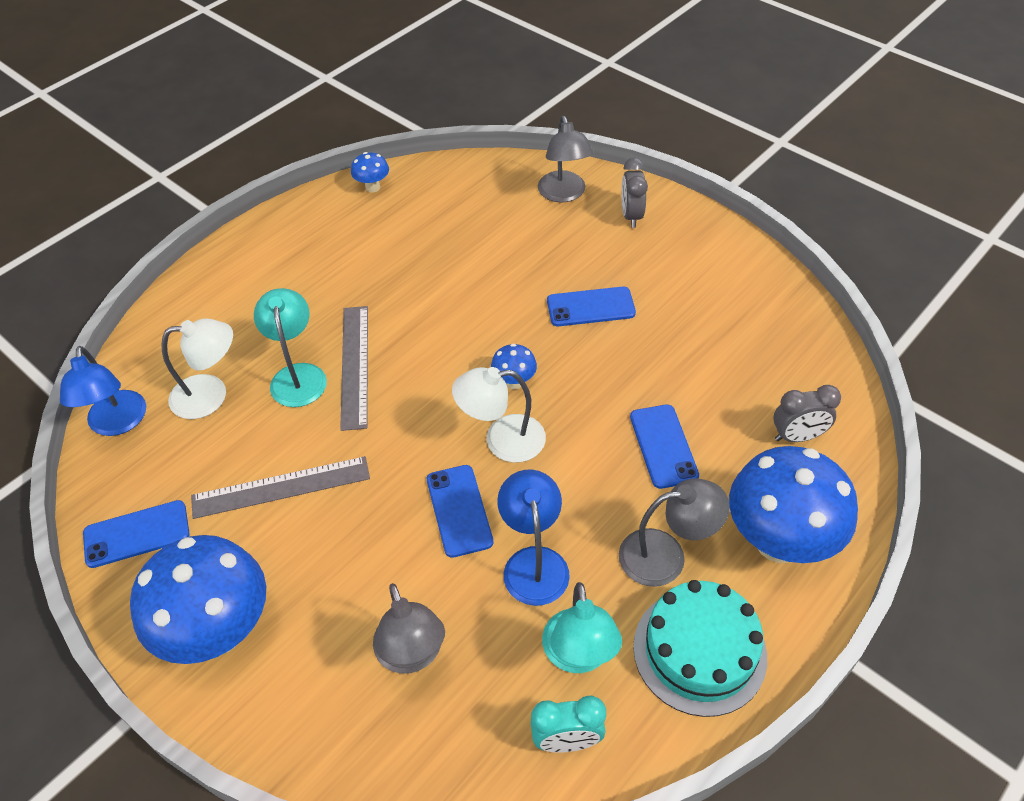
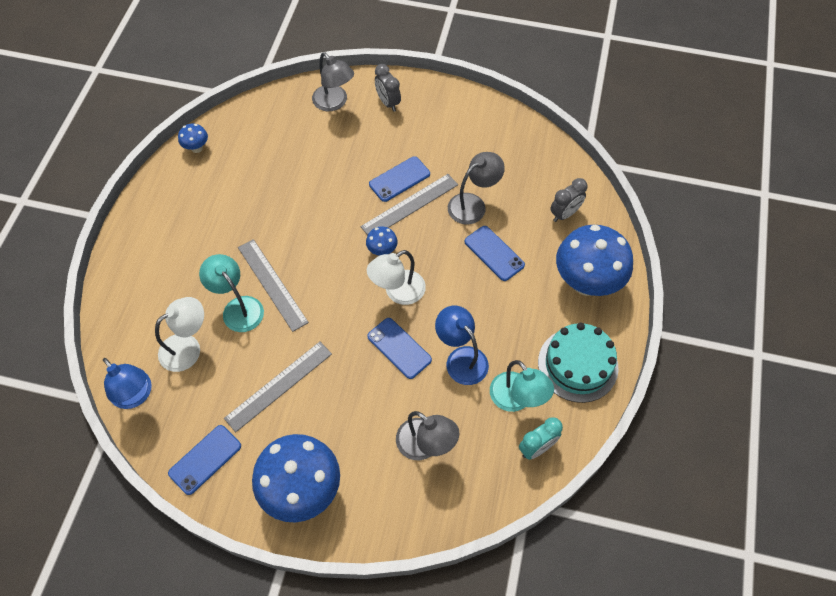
camera: 30 degrees left, 10 degrees up
grey lamp [619,478,730,587] -> grey lamp moved to [448,152,505,224]
none -> grey ruler [360,174,458,235]

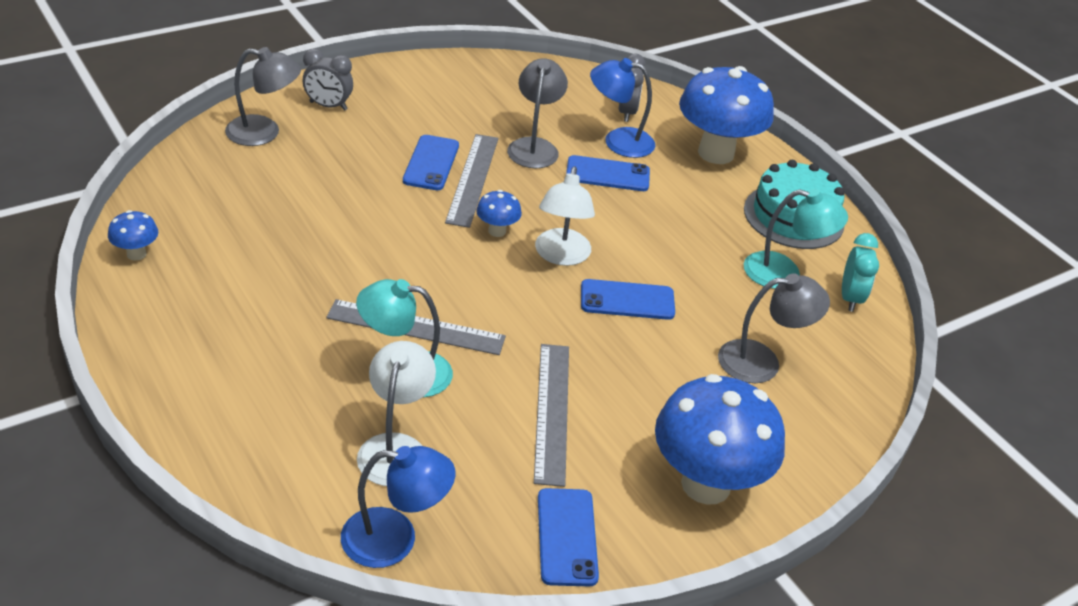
camera: 50 degrees left, 20 degrees down
blue lamp [435,306,489,385] -> blue lamp moved to [590,58,655,158]

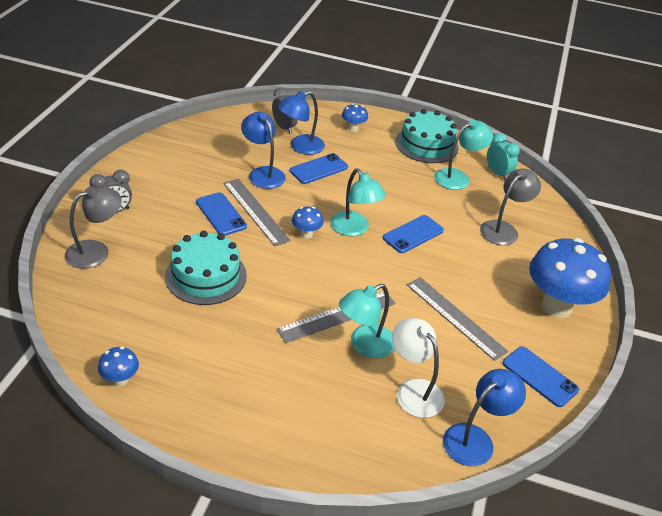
camera: 40 degrees left, 0 degrees up
grey lamp [507,58,568,168] -> blue lamp [241,112,286,189]
white lamp [535,167,595,266] -> turquoise lamp [330,169,386,236]
blue mushroom [679,66,774,164] -> blue mushroom [342,103,368,132], size x0.43
none -> turquoise cake [165,231,247,305]

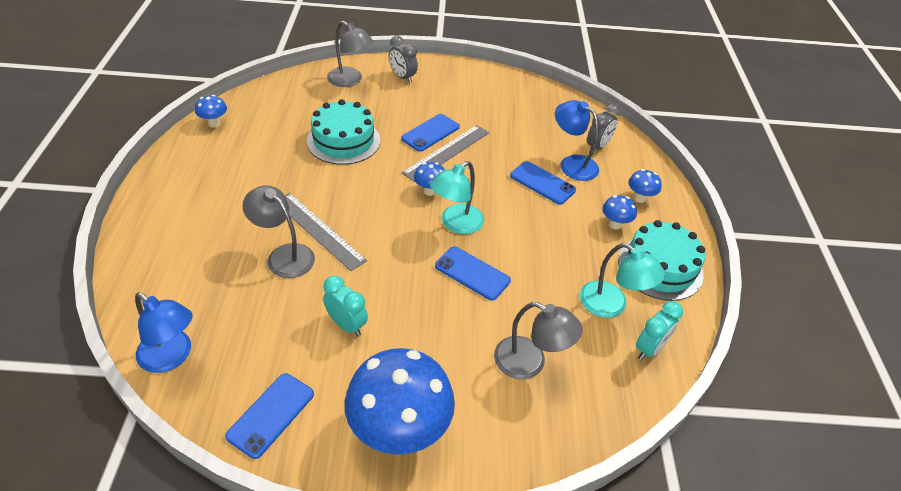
camera: 75 degrees right, 5 degrees up
blue lamp [241,112,286,189] -> none
turquoise lamp [339,284,395,358] -> grey lamp [243,185,315,278]
white lamp [392,318,445,418] -> none
grey ruler [407,277,508,361] -> turquoise clock [323,276,368,336]
none -> blue mushroom [602,195,637,230]

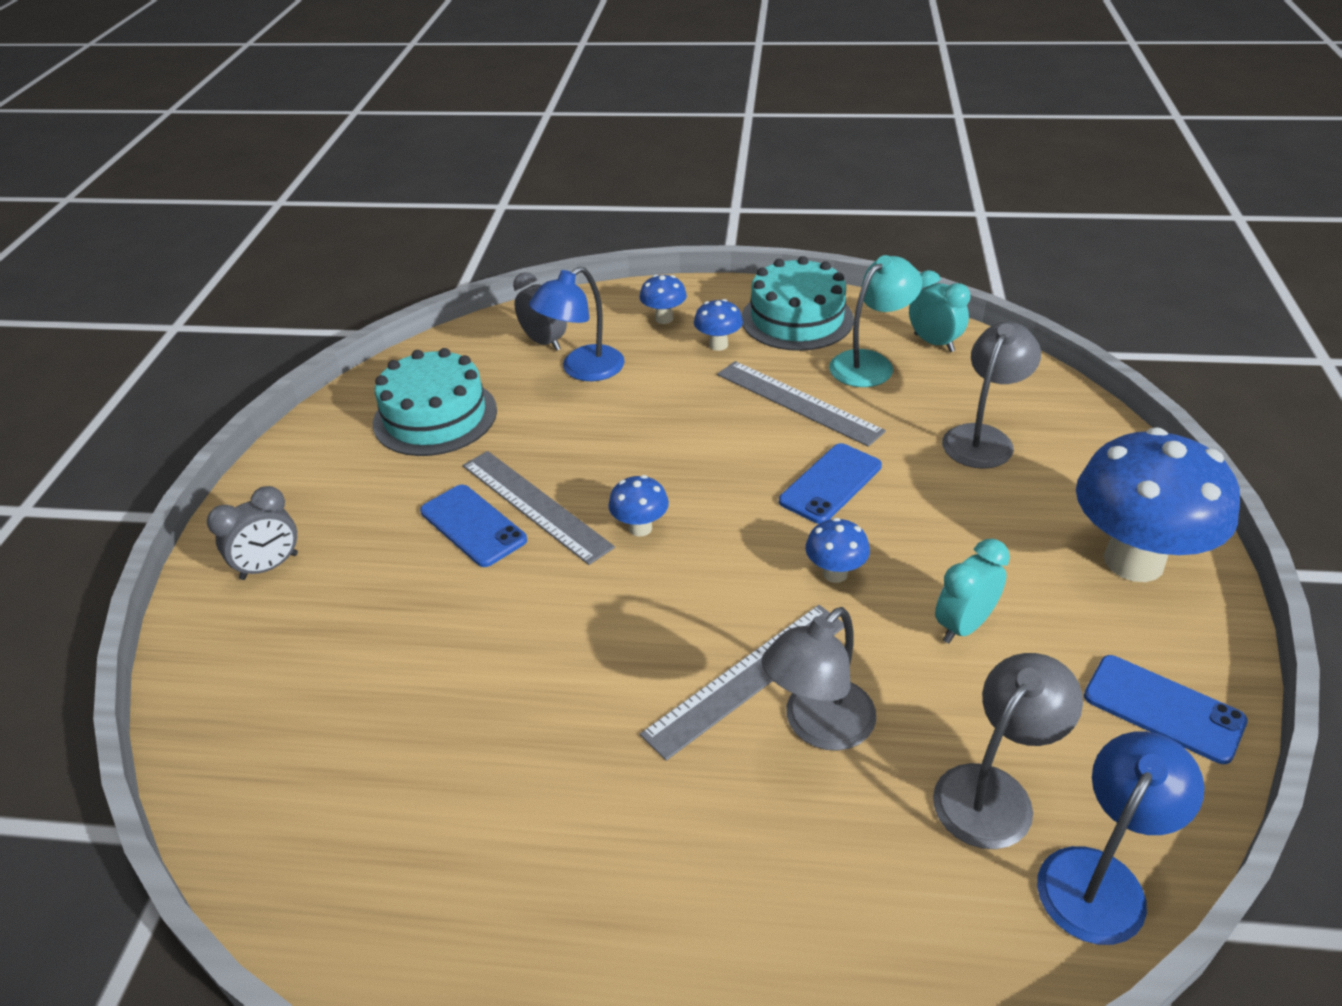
camera: 80 degrees left, 5 degrees down
blue mushroom [195,95,227,127] -> blue mushroom moved to [805,518,870,583]
turquoise cake [307,99,380,165] -> turquoise cake moved to [373,348,497,456]
grey lamp [327,21,373,87] -> grey lamp moved to [933,653,1083,849]
turquoise lamp [430,161,484,234] -> none
blue phone [510,161,576,205] -> none
none -> grey ruler [717,361,886,447]

